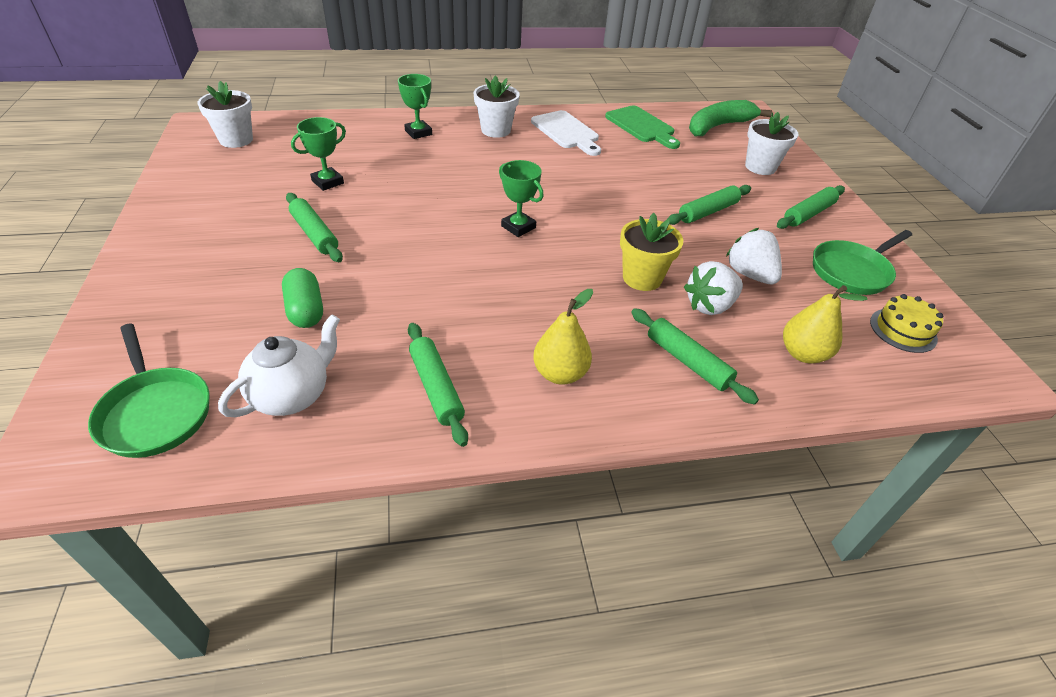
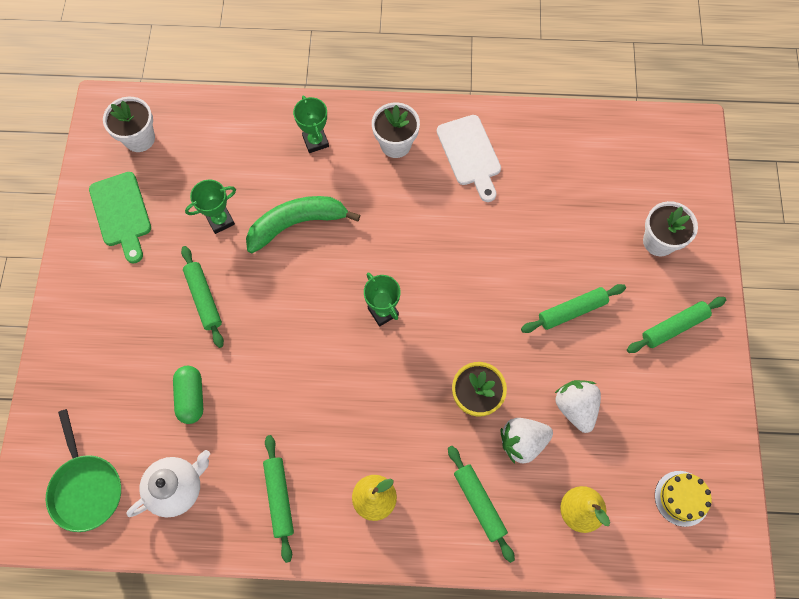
camera: 15 degrees right, 25 degrees up
green cutting board [605,106,680,149] -> green cutting board moved to [89,172,151,263]
green banana [689,100,772,136] -> green banana moved to [246,196,360,253]
green pan [813,230,912,295] -> none

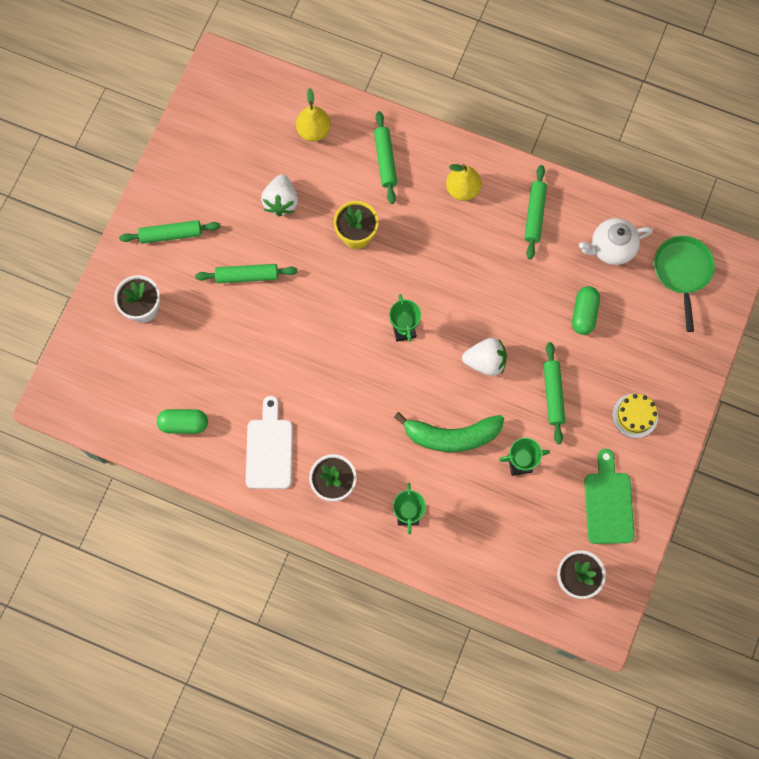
camera: 160 degrees left, 5 degrees up
white strawberry [501,418,553,464] -> white strawberry moved to [462,338,507,376]
yellow cake [655,471,712,527] -> yellow cake moved to [612,394,658,438]
none -> green capsule [157,409,208,434]

